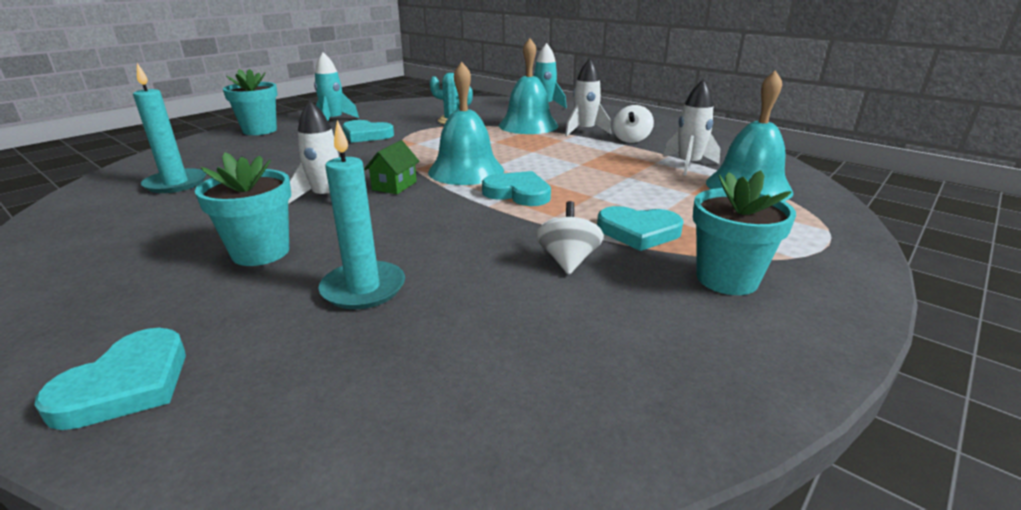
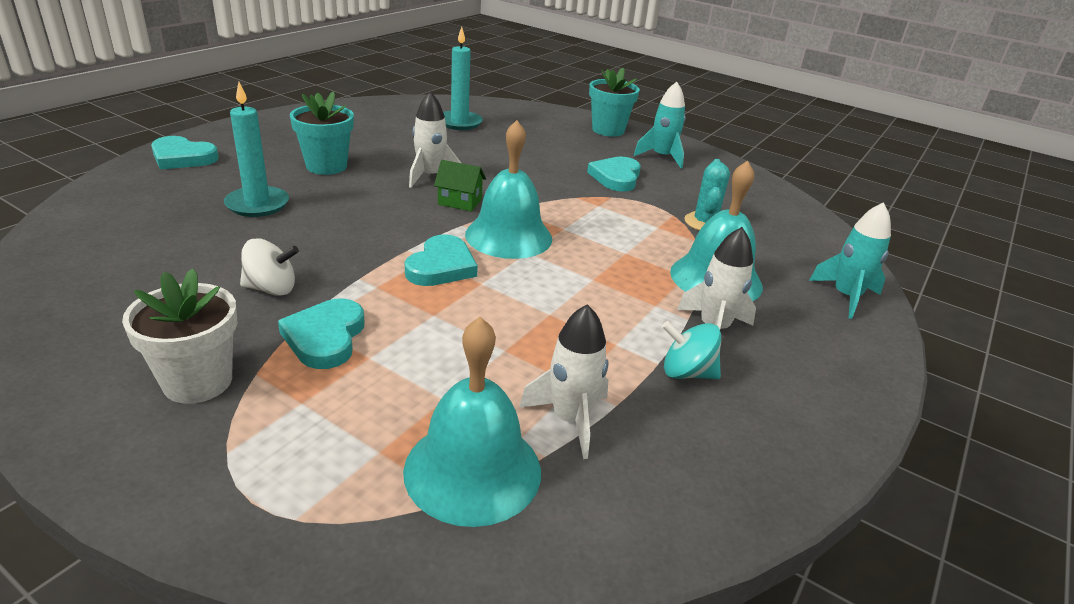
camera: 80 degrees right, 5 degrees up
white spinning top [613,105,654,143] -> turquoise spinning top [662,321,721,379]
turquoise flower pot [693,170,796,295] -> white flower pot [122,269,238,404]

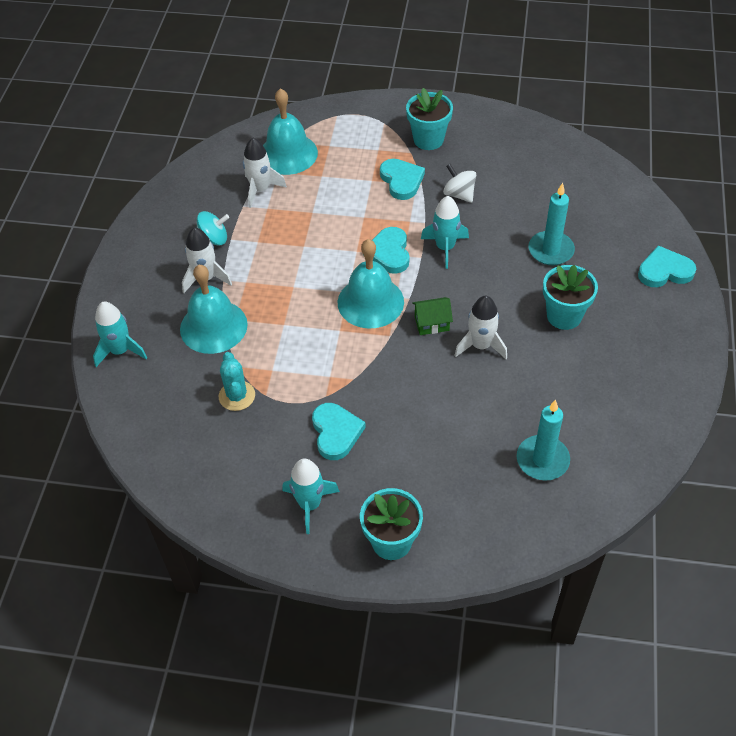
camera: 160 degrees right, 20 degrees up
white flower pot [122,269,238,404] -> turquoise flower pot [406,88,453,150]
white spinning top [240,238,299,296] -> white spinning top turned 75 degrees clockwise [443,164,476,203]
none -> turquoise rocket [421,196,469,269]

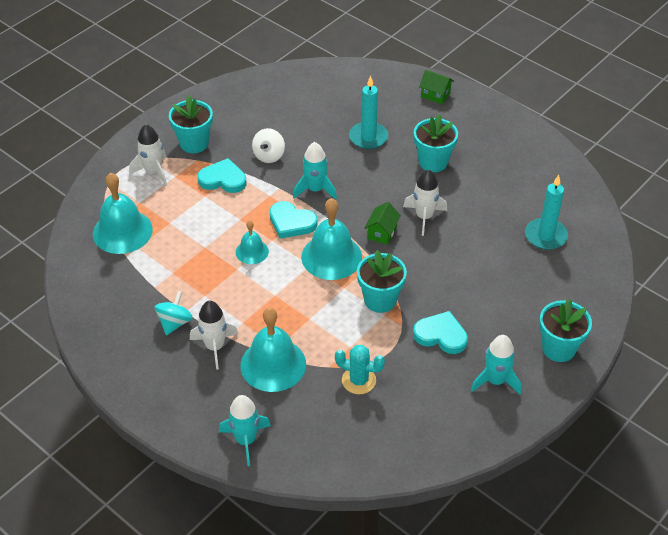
camera: 60 degrees left, 5 degrees down
white rocket [243,138,287,208] -> white rocket moved to [129,124,167,186]
white spinning top [443,164,476,203] -> white spinning top turned 60 degrees counterclockwise [252,128,285,163]
turquoise heart [638,246,696,287] -> green house [419,70,454,104]
none -> turquoise bell [236,220,269,264]
none -> turquoise flower pot [357,250,407,313]

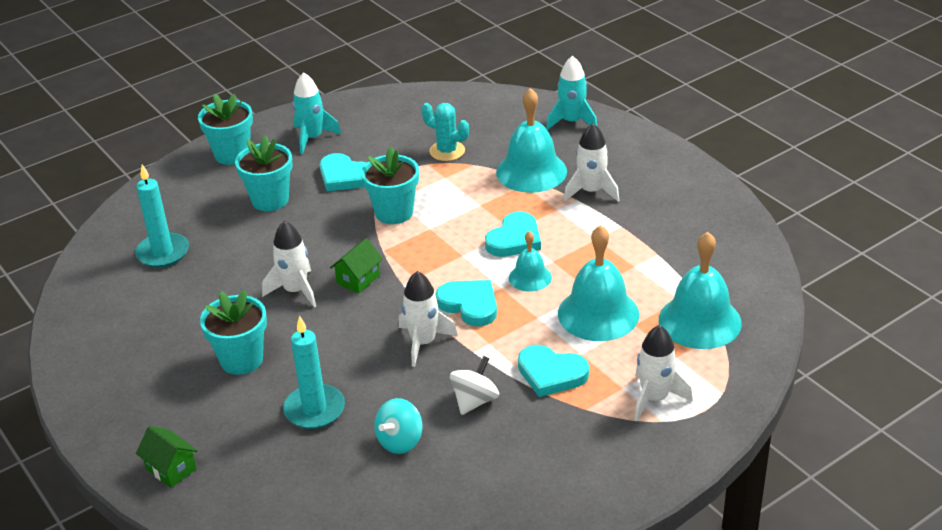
camera: 165 degrees left, 10 degrees down
turquoise spinning top [155,291,193,335] -> turquoise spinning top moved to [374,398,422,454]
turquoise flower pot [169,95,213,153] -> turquoise flower pot moved to [235,136,293,211]
turquoise rocket [293,142,337,200] -> white rocket [399,271,458,367]
turquoise bell [301,198,362,280] -> turquoise bell moved to [558,225,639,341]
none -> turquoise heart [485,212,541,257]

